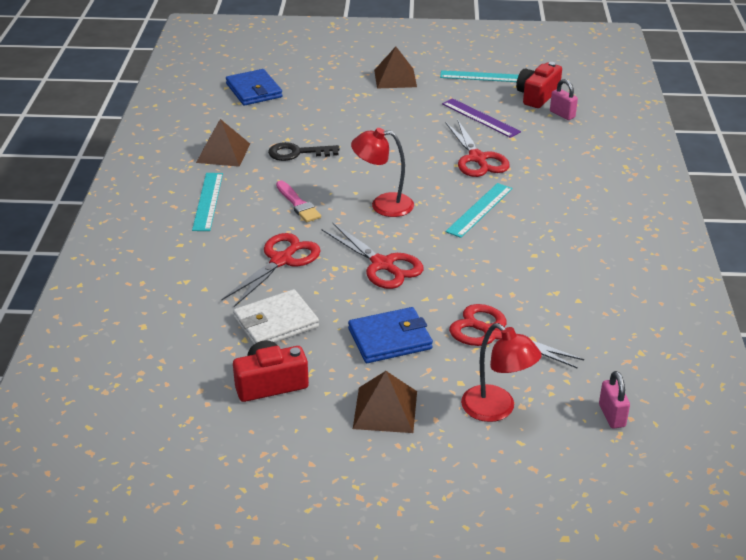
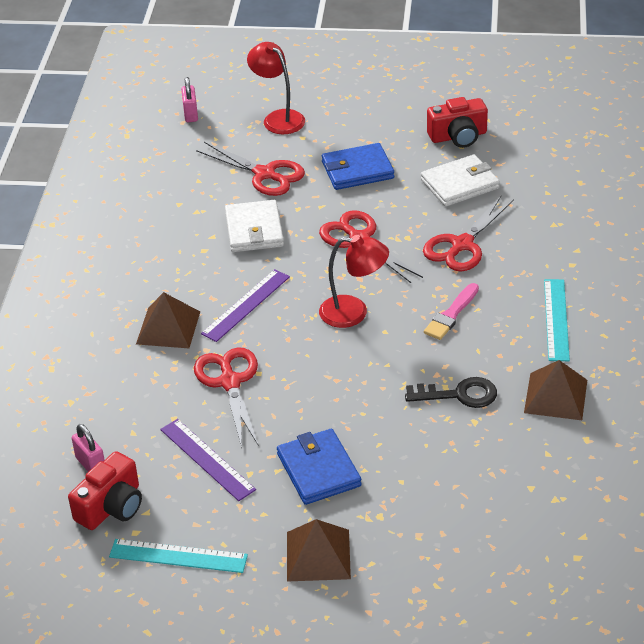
camera: 175 degrees left, 5 degrees up
blue wallet [226,69,283,106] -> blue wallet moved to [277,429,362,505]
pink brush [276,180,321,222] -> pink brush turned 120 degrees counterclockwise [424,283,479,340]
brown pyramid [353,371,417,433] -> brown pyramid moved to [136,292,200,348]
turquoise ruler [445,183,512,238] -> purple ruler [201,269,290,342]
none -> white wallet [225,200,284,252]

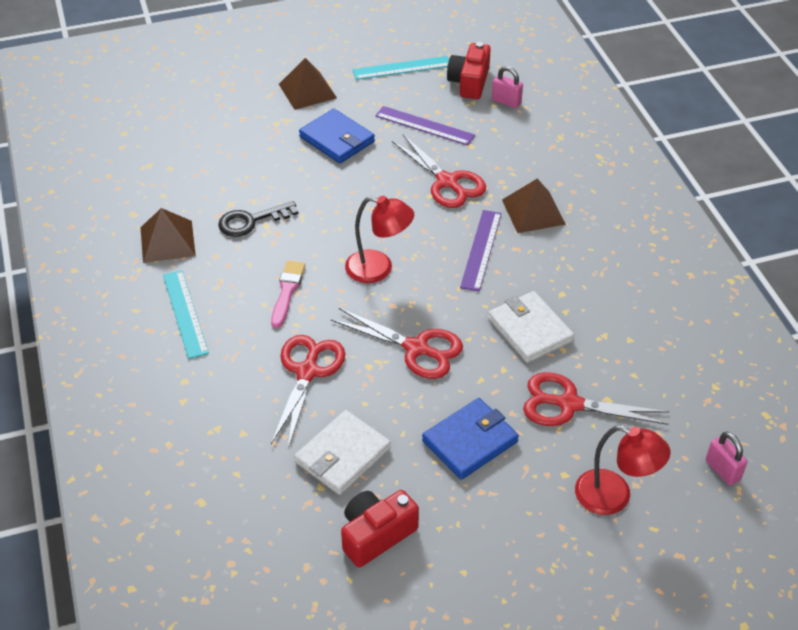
camera: 155 degrees right, 5 degrees up
red lamp [319,235,389,328] -> red lamp turned 150 degrees counterclockwise [345,196,414,283]

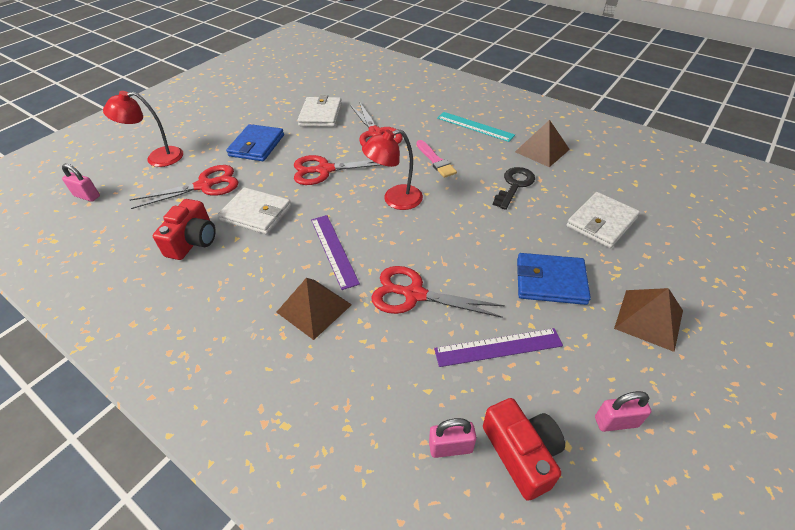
camera: 145 degrees right, 0 degrees up
red camera [341,490,419,567] -> red camera moved to [153,199,216,260]
turquoise ruler [353,56,449,80] -> pink padlock [595,391,651,432]
none -> white wallet [566,192,640,248]

